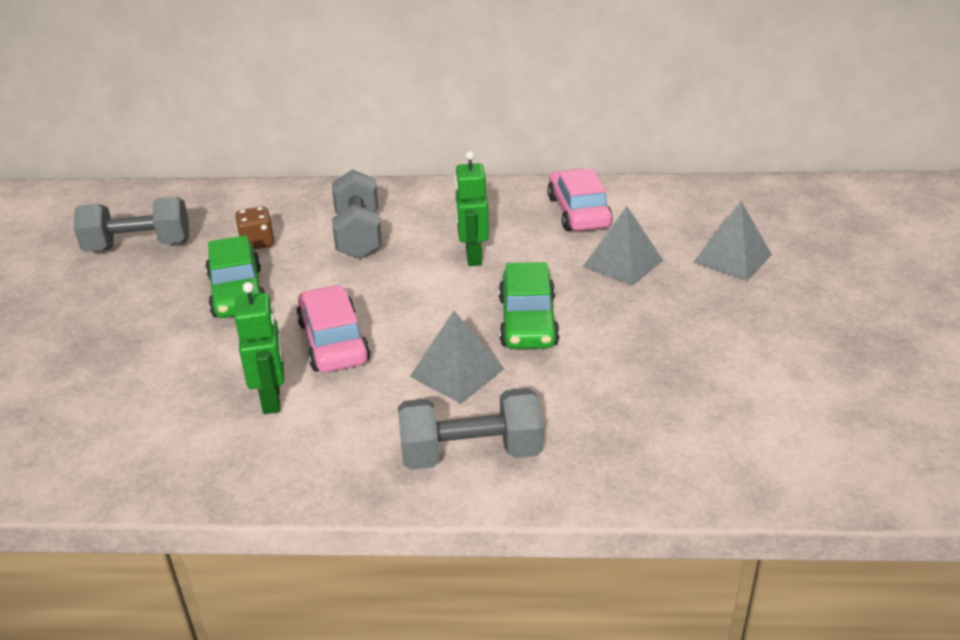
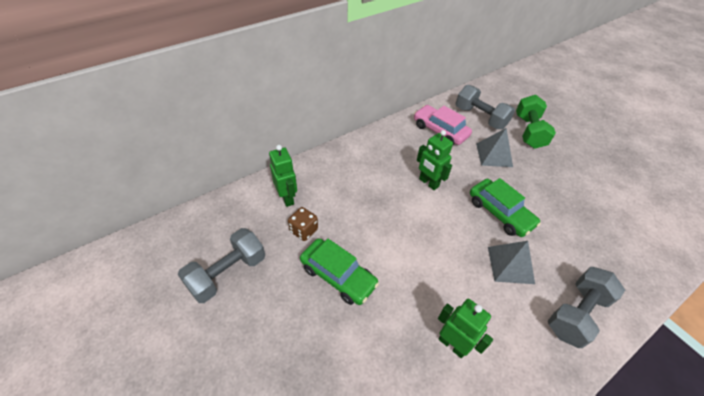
camera: 40 degrees left, 15 degrees up
pink car [296,285,370,373] -> none
grey dumbbell [332,169,382,259] -> grey dumbbell moved to [456,85,515,129]
grey pyramid [693,201,772,281] -> green dumbbell [516,95,556,149]
none -> green robot [269,145,297,207]

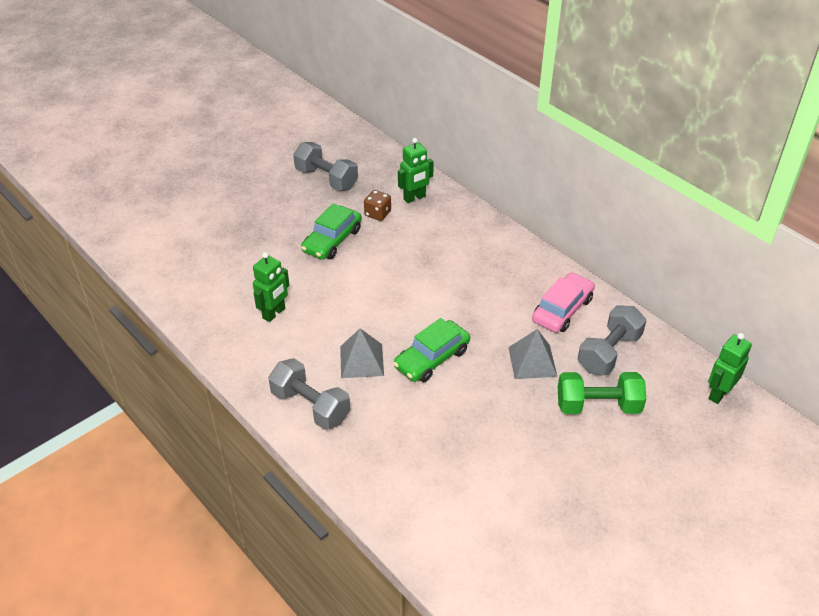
camera: 85 degrees right, 5 degrees down
green robot [417,130,453,190] -> green robot moved to [708,333,752,404]

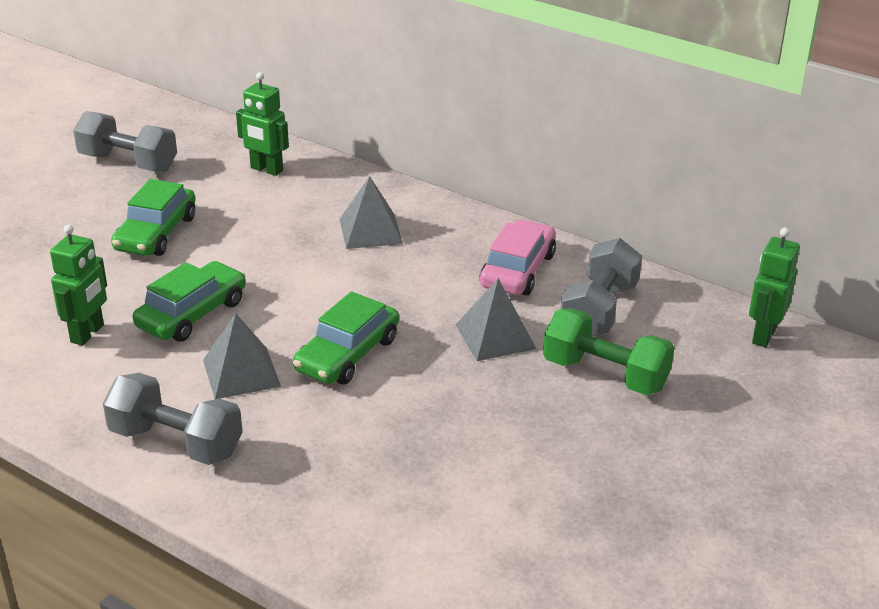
camera: 15 degrees left, 10 degrees down
brown dice [364,190,391,221] -> none
green robot [398,138,434,203] -> green robot turned 75 degrees clockwise [236,72,289,176]
green dumbbell [558,372,646,414] -> green dumbbell turned 45 degrees clockwise [543,308,675,395]
none -> green car [133,261,246,342]
none -> grey pyramid [340,176,403,249]

